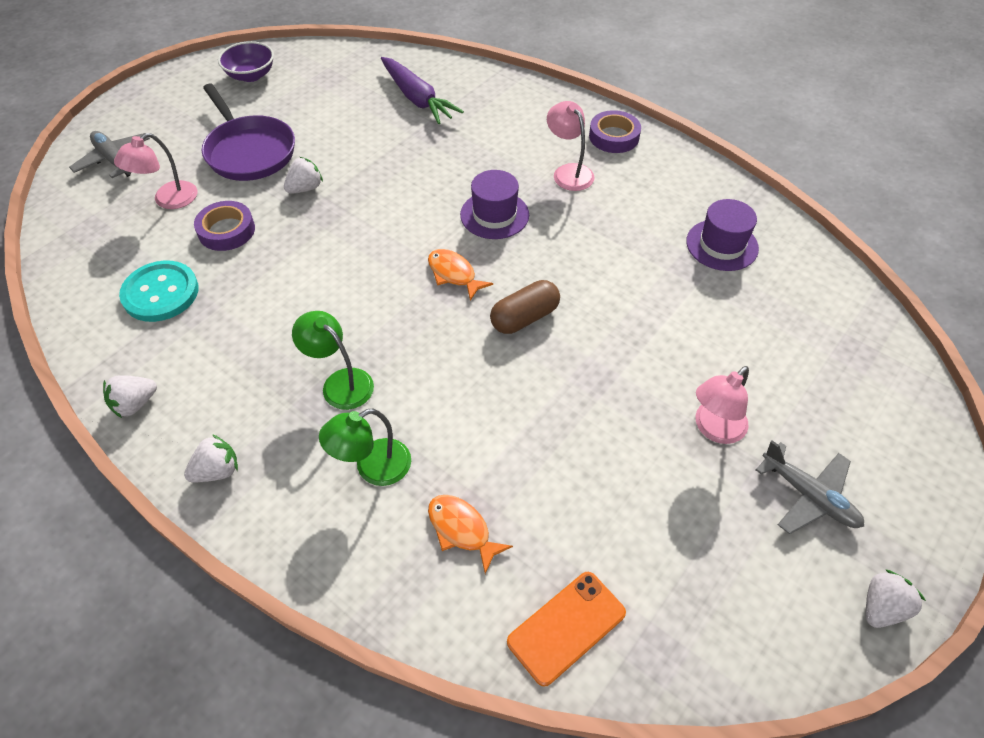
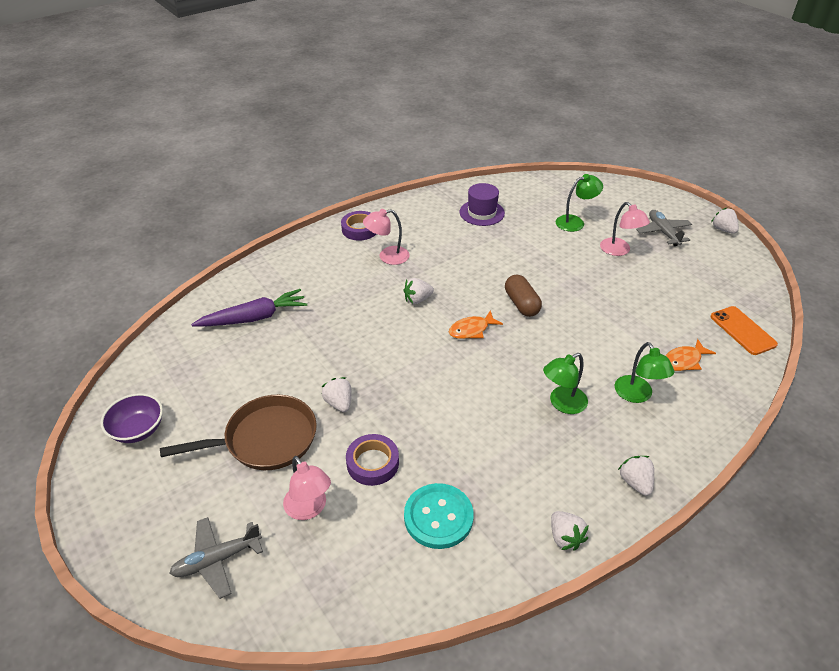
camera: 75 degrees left, 10 degrees down
purple pan [202,84,295,181] -> brown pan [160,395,317,470]
purple hat [460,170,529,239] -> white strawberry [403,278,434,304]
grey plane [756,440,864,534] -> grey plane turned 75 degrees counterclockwise [636,210,692,246]
none -> green lamp [556,174,603,232]

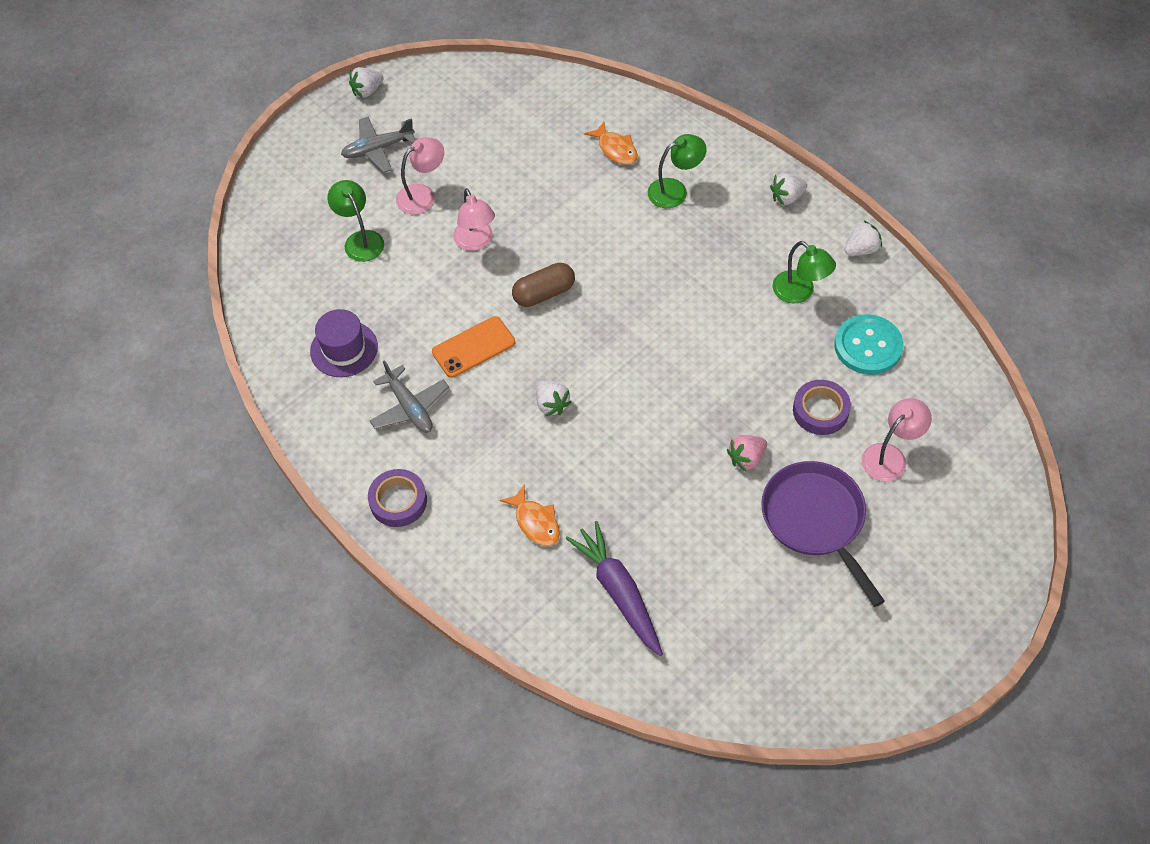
camera: 95 degrees left, 15 degrees up
purple bowl [100,393,163,443] -> none
brown pan [160,395,317,470] -> purple pan [761,461,885,607]
grey plane [169,517,263,599] -> grey plane moved to [370,360,449,433]
white strawberry [322,377,351,412] -> pink strawberry [727,435,767,471]
pink lamp [363,209,410,265] -> pink lamp moved to [453,188,495,251]
orange fish [449,310,503,339] -> orange fish moved to [500,484,560,546]
green lamp [543,353,588,414] -> green lamp moved to [773,241,836,304]
orange phone [710,306,778,355] -> orange phone moved to [432,316,515,378]

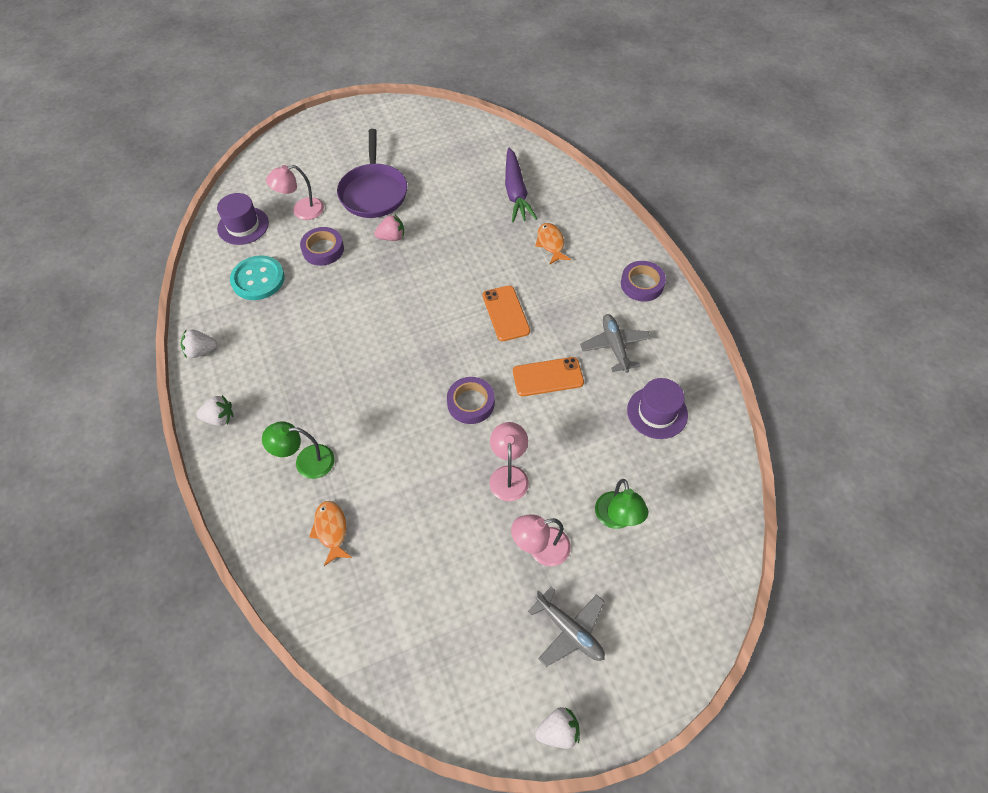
camera: 160 degrees left, 0 degrees up
grey plane [341,117,416,173] -> grey plane turned 45 degrees clockwise [528,586,605,667]
brown capsule [512,263,575,307] -> purple tape [447,377,495,424]
white strawberry [536,381,572,416] -> orange phone [482,285,530,341]
green lamp [773,241,836,304] -> none
none -> purple hat [217,193,269,245]

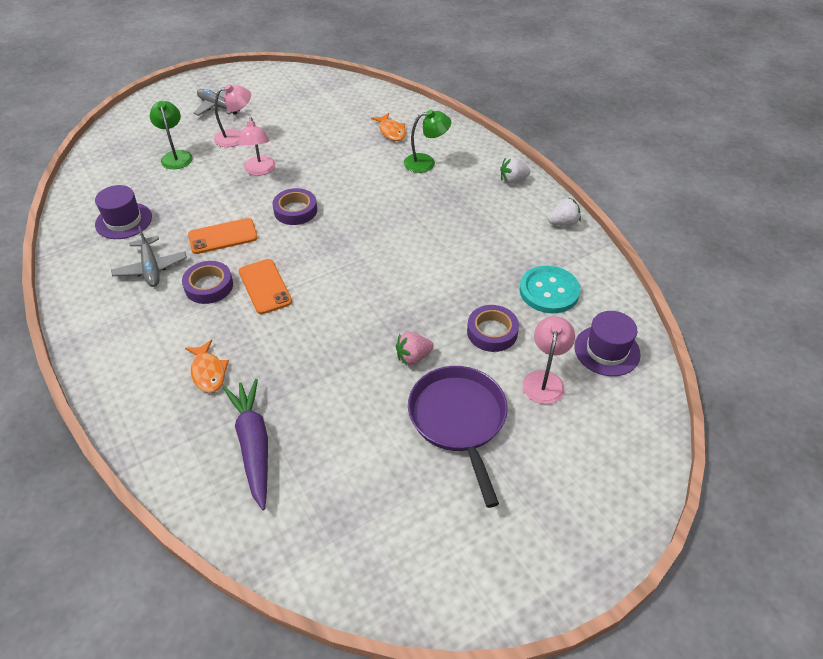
camera: 170 degrees right, 10 degrees down
pink lamp [266,165,324,220] -> pink lamp turned 45 degrees counterclockwise [523,316,575,404]
white strawberry [535,707,580,749] -> none
purple tape [621,261,666,302] -> purple tape moved to [182,261,233,304]

